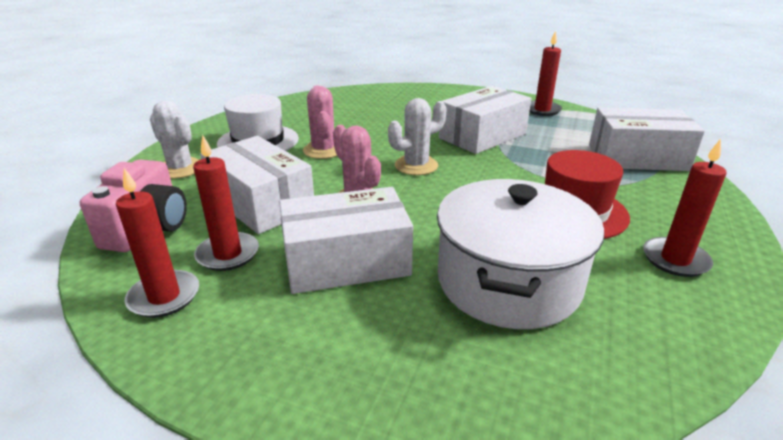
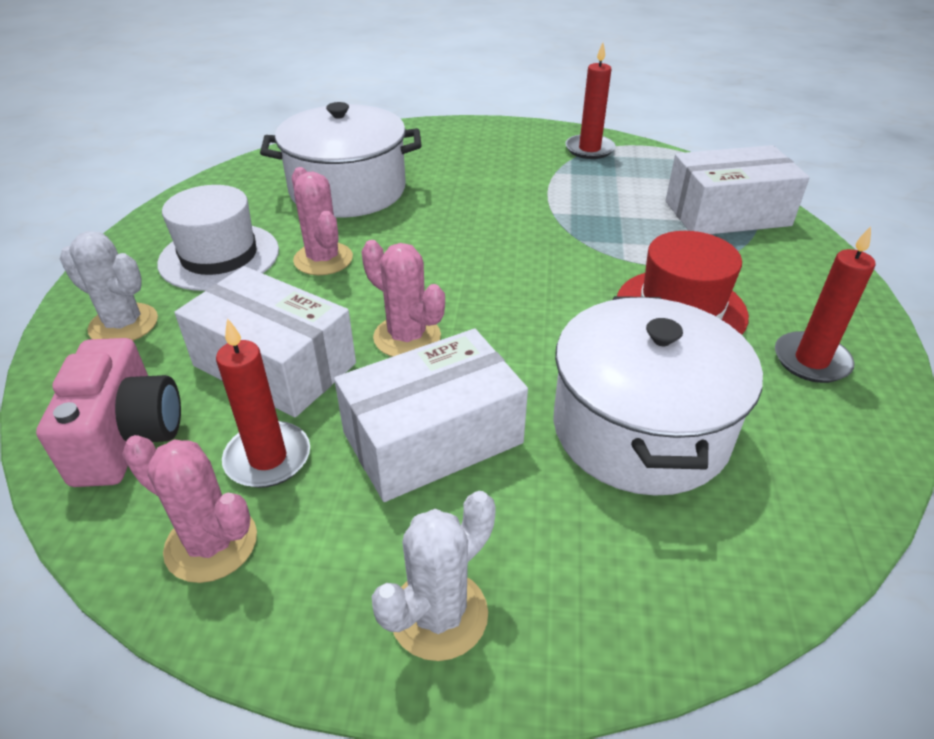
camera: 15 degrees left, 10 degrees up
red candle [116,168,199,318] -> pink cactus [122,435,257,583]
white cactus [388,98,447,175] -> white cactus moved to [372,491,496,661]
white box [439,86,531,154] -> none
none -> white pot [260,102,422,218]

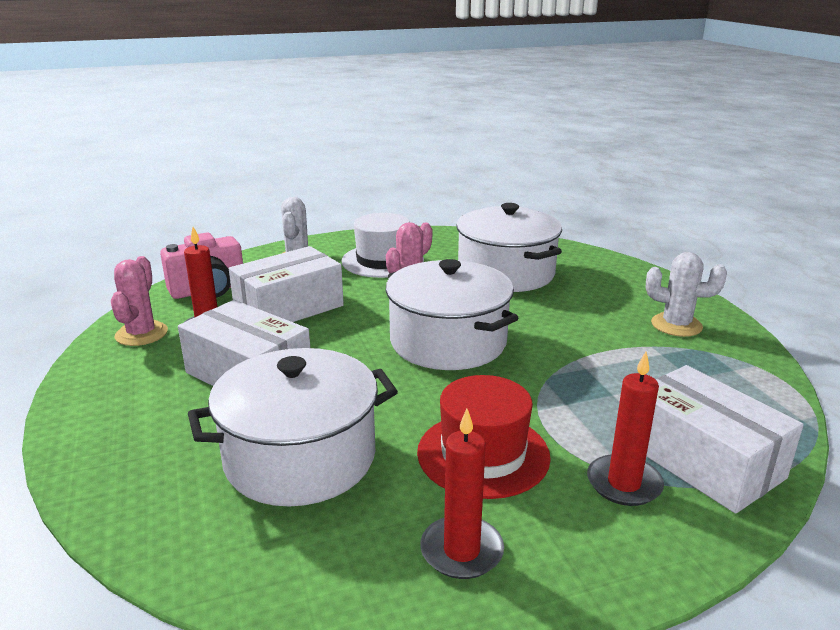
camera: 65 degrees right, 15 degrees down
white box [175,266,356,417] -> white box turned 45 degrees clockwise [229,246,344,322]
pink cactus [362,240,445,357] -> none
white cactus [372,491,496,661] -> white cactus moved to [646,252,727,337]
red candle [565,43,615,159] -> red candle moved to [587,352,664,506]
none -> white pot [386,259,518,370]

